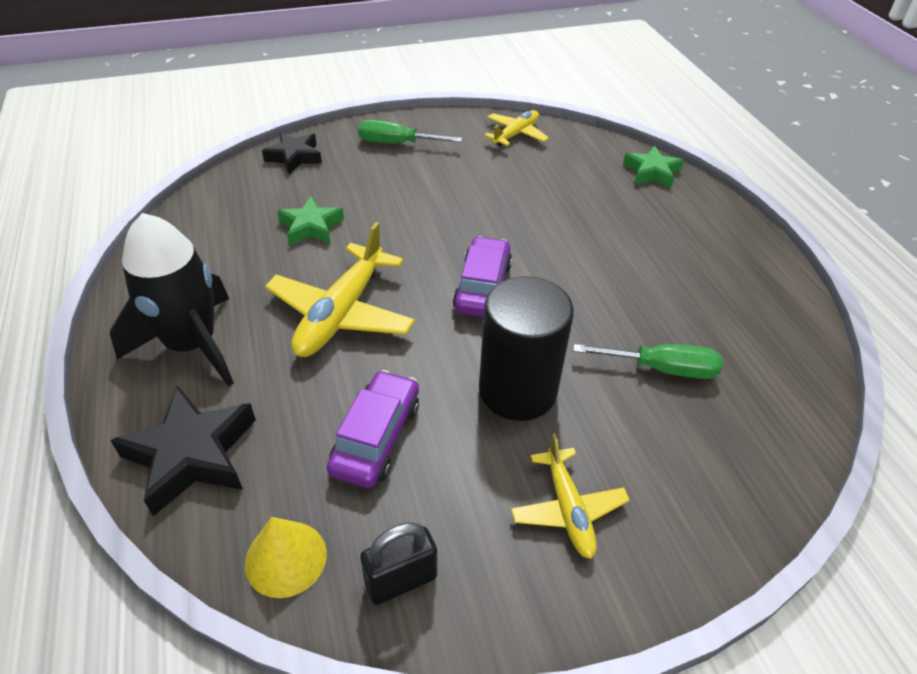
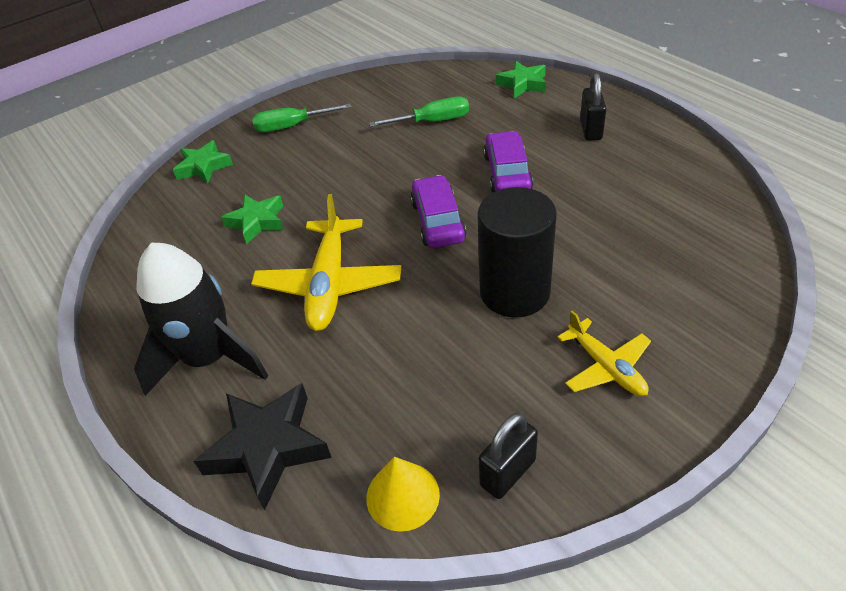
camera: 15 degrees left, 0 degrees up
black star [262,133,322,174] -> green star [173,140,233,183]
purple car [327,370,419,488] -> purple car moved to [483,131,533,193]
yellow plane [484,110,549,146] -> none
green screwdriver [573,344,723,379] -> green screwdriver moved to [369,96,469,127]
none -> black padlock [580,73,606,141]

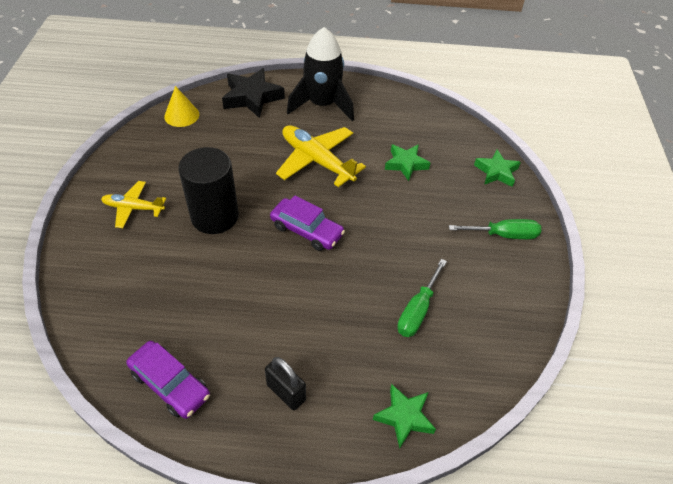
camera: 125 degrees right, 5 degrees up
green screwdriver [252,103,351,132] -> green screwdriver turned 60 degrees clockwise [449,219,541,239]
black padlock [479,413,538,499] -> none
purple car [483,131,533,193] -> purple car moved to [126,341,210,419]

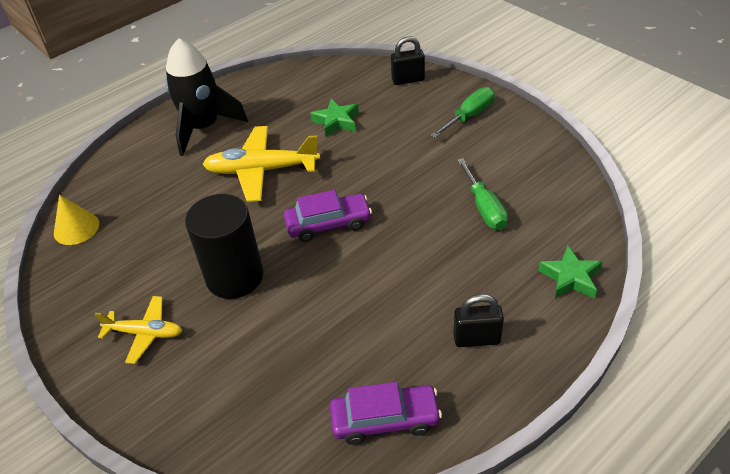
camera: 40 degrees left, 5 degrees down
yellow plane [101,181,166,228] -> yellow plane turned 135 degrees counterclockwise [95,296,182,364]
black star [222,68,285,118] -> none
green star [474,149,521,187] -> black padlock [391,36,425,85]

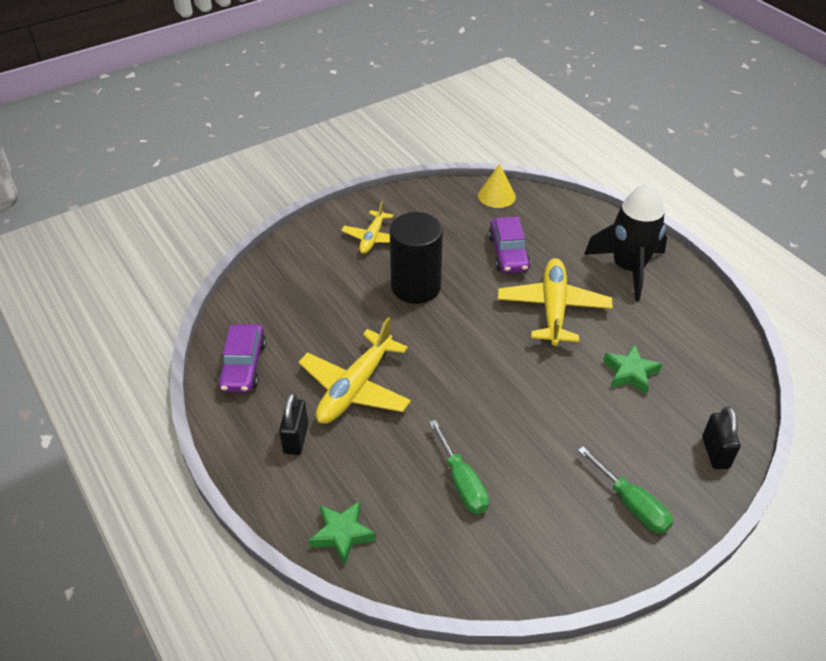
camera: 95 degrees right, 0 degrees up
purple car [284,190,372,242] -> purple car moved to [488,217,531,273]
green screwdriver [457,158,508,230] -> green screwdriver turned 105 degrees counterclockwise [429,420,489,514]
none -> yellow plane [299,317,411,424]

